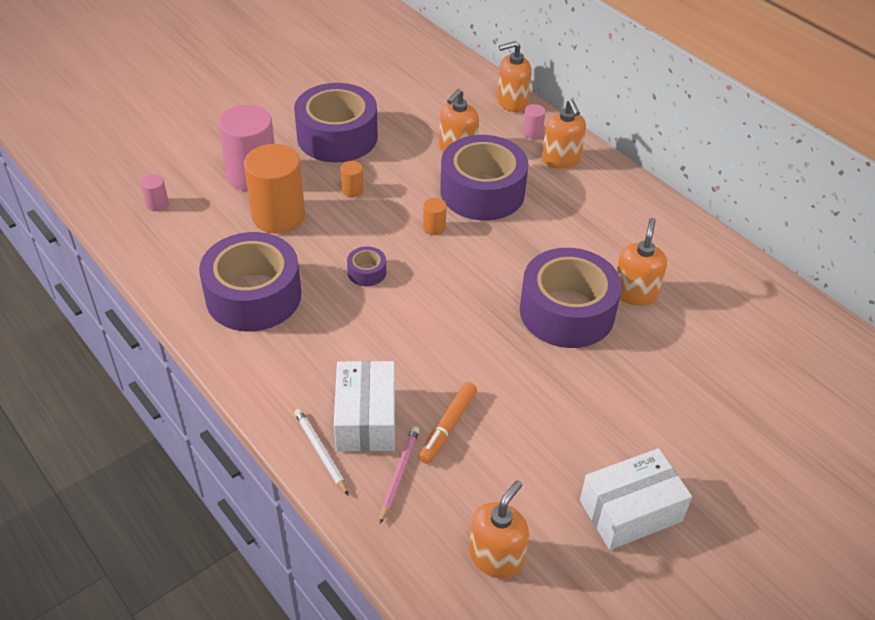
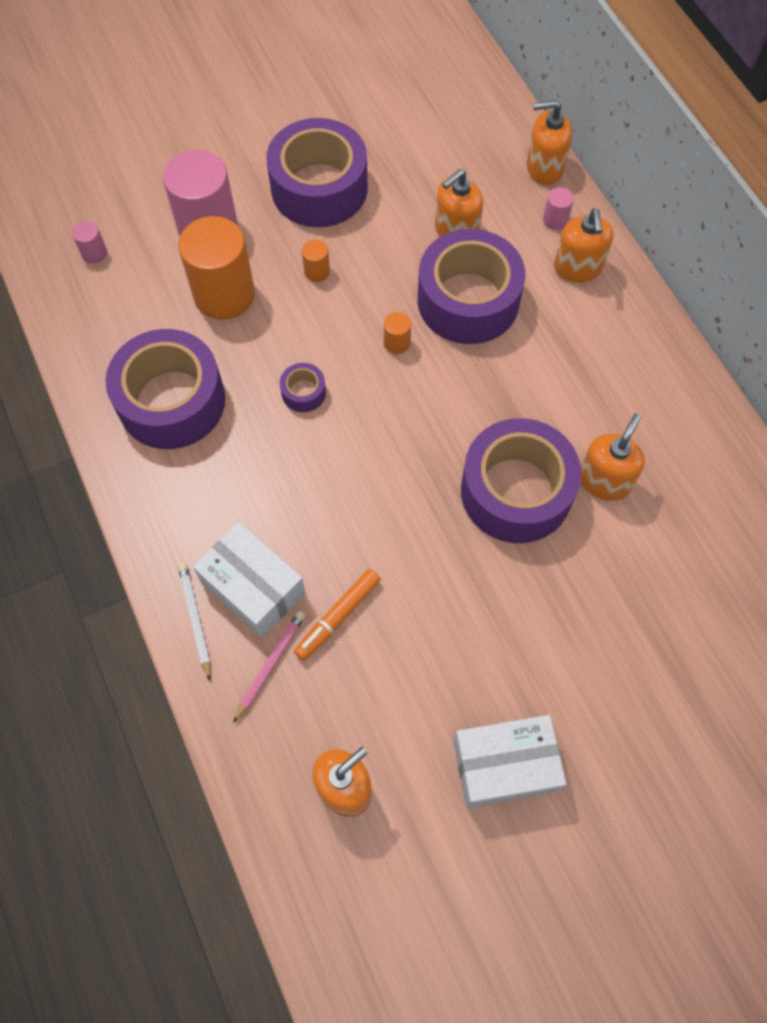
camera: 15 degrees right, 20 degrees up
white box [334,361,395,452] -> white box turned 60 degrees counterclockwise [193,522,306,638]

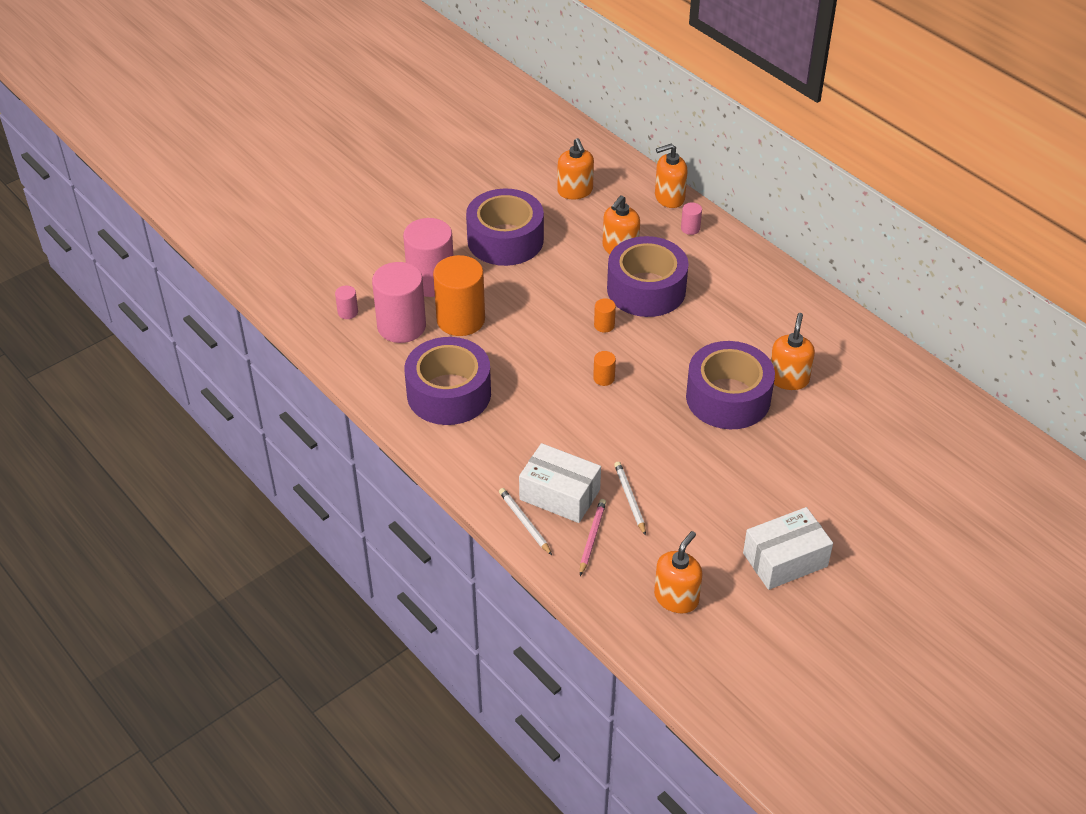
camera: 15 degrees left, 20 degrees down
purple tape [280,363,326,412] -> none
orange marker [294,569,381,661] -> white pencil [614,462,646,536]
orange cylinder [302,239,330,282] -> orange cylinder moved to [593,351,616,386]
orange soap dispenser [554,208,613,282] -> orange soap dispenser moved to [557,138,594,199]
none -> pink cylinder [372,262,426,343]

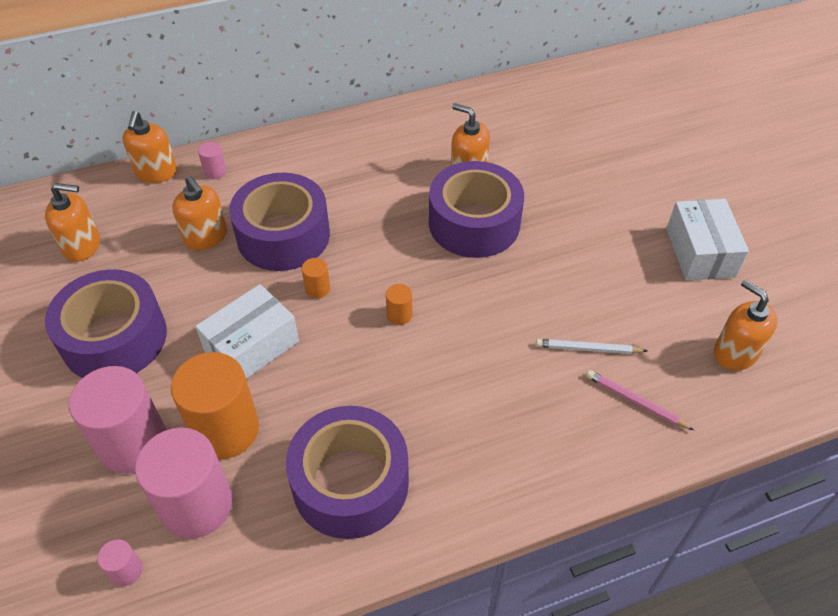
camera: 70 degrees left, 5 degrees up
white pencil [499,488,552,555] -> none
white box [519,443,601,523] -> white box moved to [195,284,299,379]

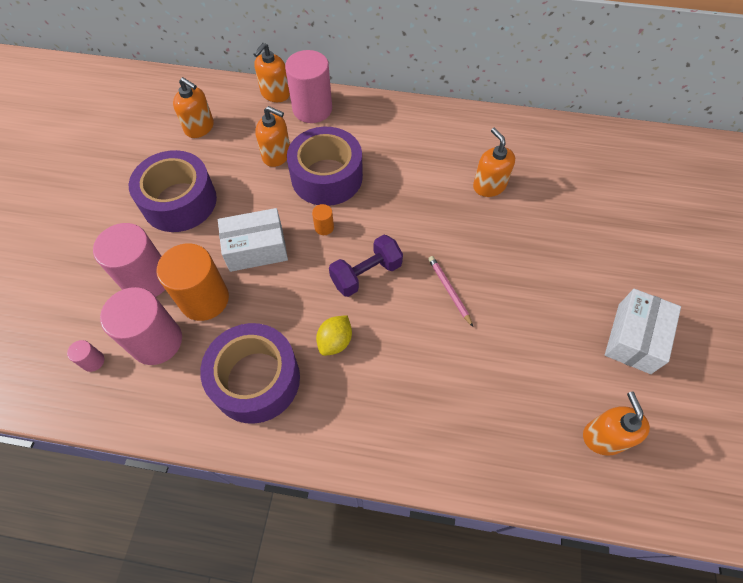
camera: 30 degrees right, 10 degrees up
orange soap dispenser [172,176,227,250] -> orange soap dispenser turned 60 degrees counterclockwise [255,106,290,167]
pink cylinder [198,142,226,179] -> pink cylinder [285,50,332,123], size x2.35
orange cylinder [386,284,412,325] -> purple dumbbell [329,235,403,297]
purple tape [429,161,524,258] -> none
white pencil [536,339,647,354] -> none
pink pencil [586,370,694,430] -> pink pencil moved to [428,256,473,327]
none -> yellow lemon [316,315,352,356]

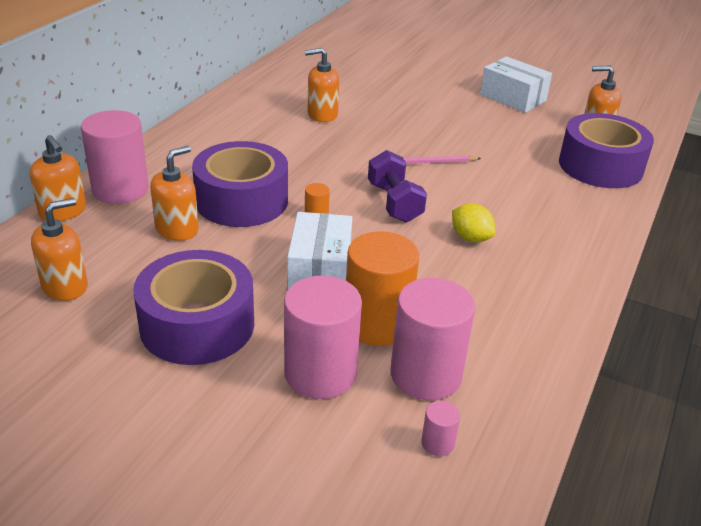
camera: 75 degrees left, 25 degrees down
purple tape [200,323,300,424] -> purple tape moved to [559,113,654,188]

